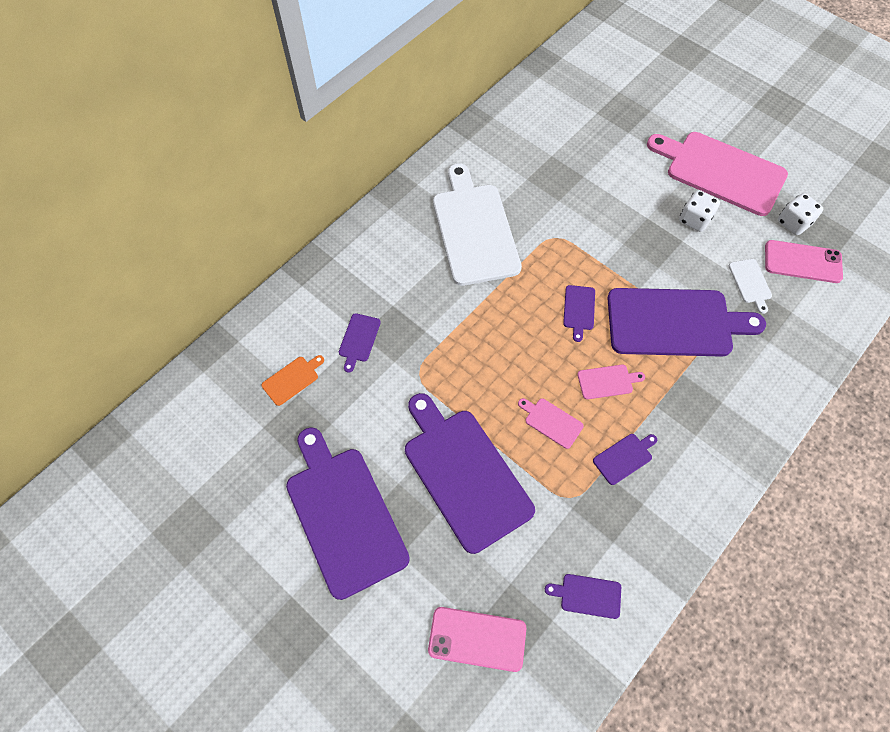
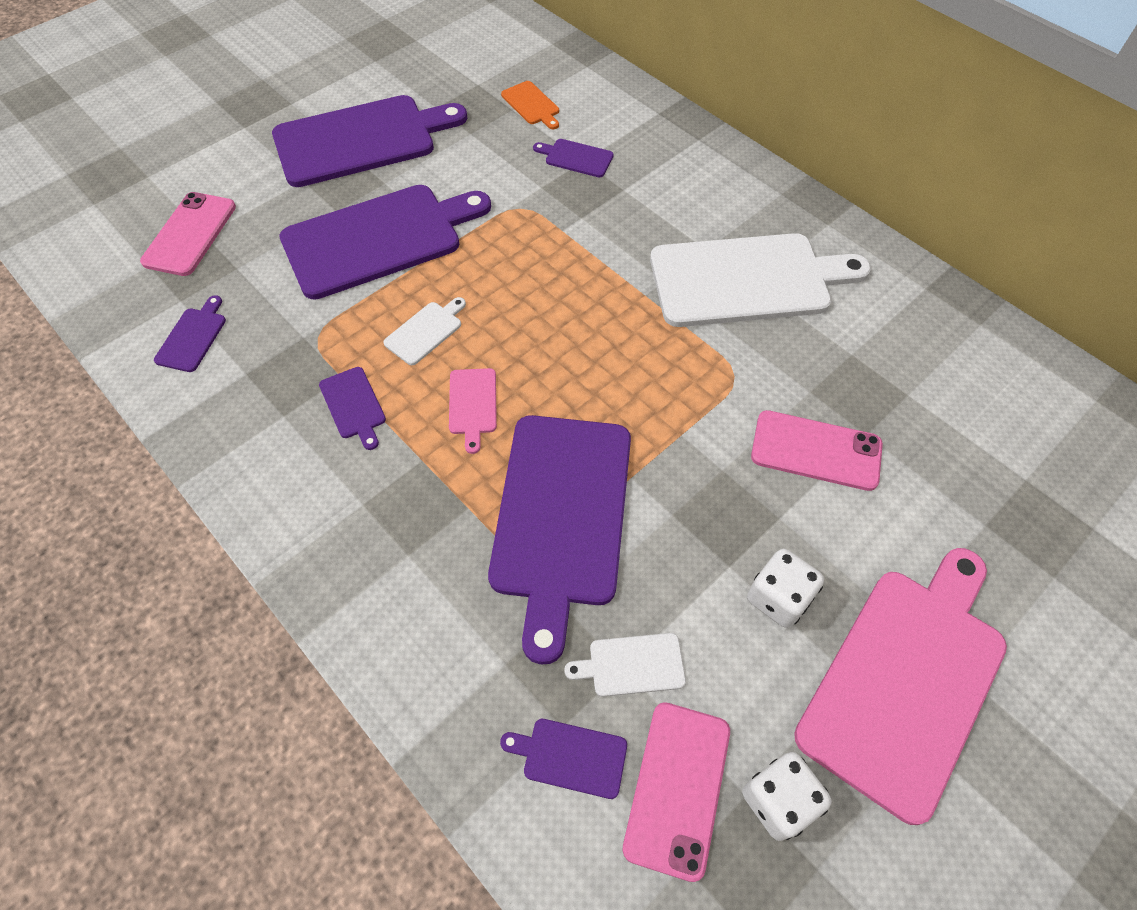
camera: 95 degrees right, 5 degrees down
pink cutting board [518,398,584,449] -> white cutting board [383,297,466,365]
purple cutting board [563,285,595,342] -> purple cutting board moved to [500,719,627,799]
none -> pink phone [751,410,883,491]

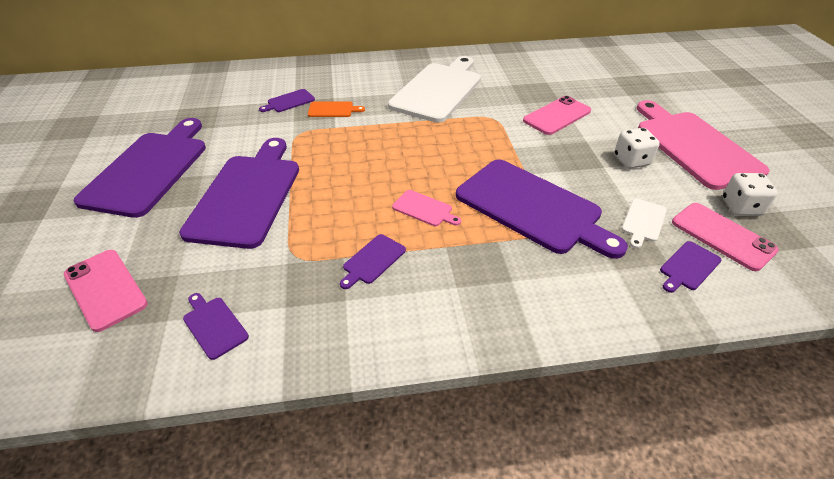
camera: 55 degrees left, 15 degrees down
purple cutting board [319,367,386,450] -> purple cutting board turned 120 degrees clockwise [340,234,406,289]
white cutting board [383,297,466,365] -> none
orange cutting board [501,81,559,129] -> orange cutting board moved to [308,102,365,117]

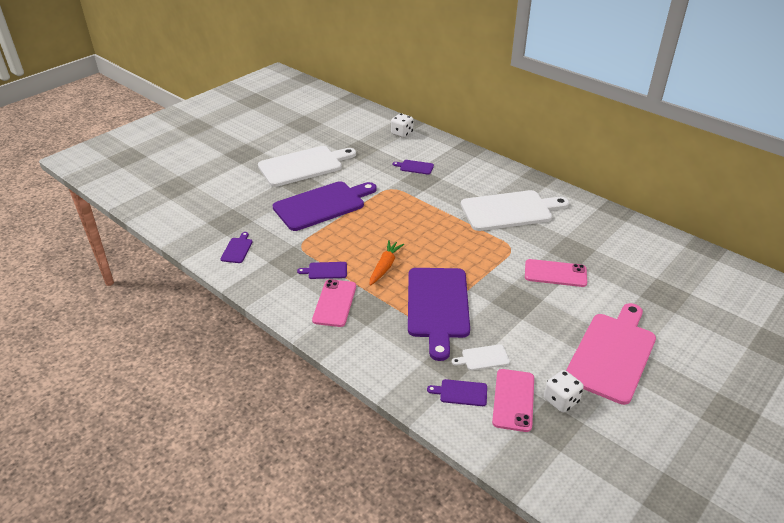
camera: 50 degrees right, 5 degrees down
pink phone [64,250,148,332] -> pink phone moved to [312,279,356,327]
purple cutting board [74,118,206,218] -> white cutting board [258,146,356,187]
orange cutting board [308,102,365,117] -> none
pink cutting board [392,190,461,226] -> orange carrot [370,240,404,286]
white dice [614,128,660,168] -> white dice moved to [391,113,413,138]

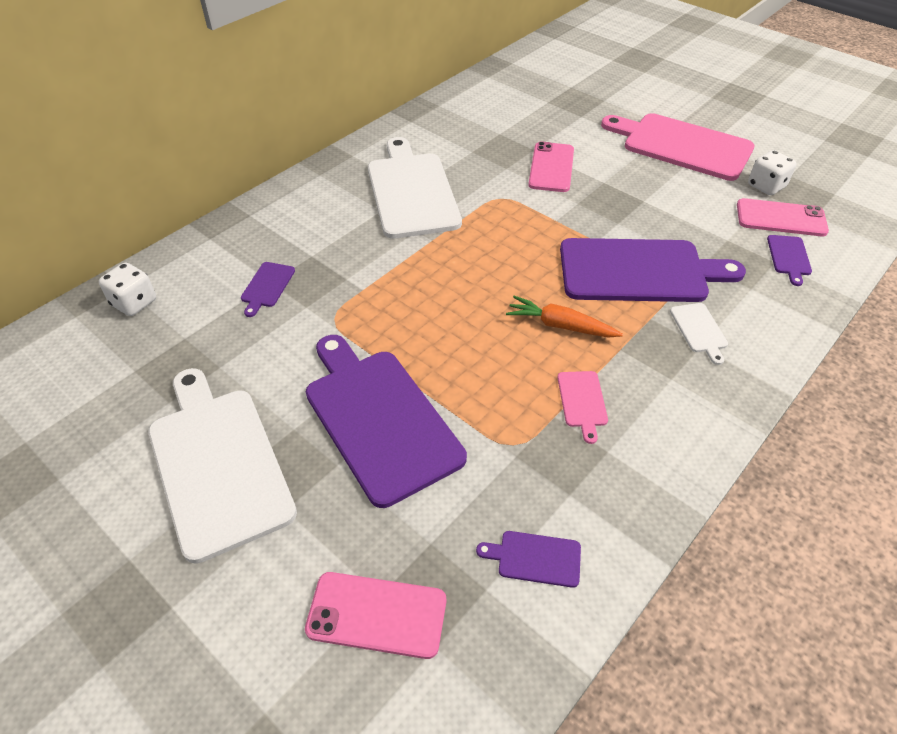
camera: 90 degrees left, 10 degrees up
purple cutting board [297,262,347,279] -> pink cutting board [557,371,608,444]
pink phone [312,279,356,327] -> pink phone moved to [305,572,446,659]
white cutting board [452,344,510,370] -> white cutting board moved to [670,303,728,365]

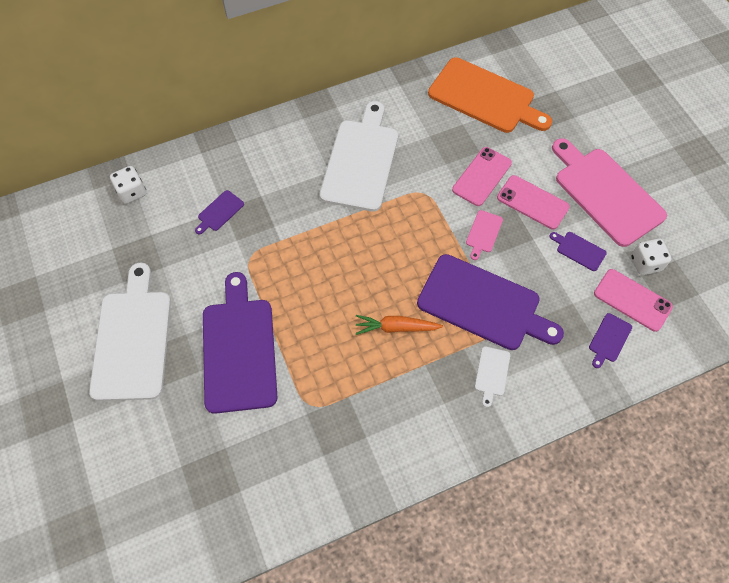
camera: 25 degrees right, 15 degrees up
pink phone [305,572,446,659] -> pink phone moved to [497,175,570,229]
purple cutting board [476,531,581,588] -> purple cutting board moved to [550,232,607,271]
orange carrot [506,296,623,338] -> orange carrot turned 45 degrees counterclockwise [355,315,443,335]
pink cutting board [557,371,608,444] -> pink cutting board moved to [466,210,503,260]
none -> orange cutting board [428,57,552,133]

